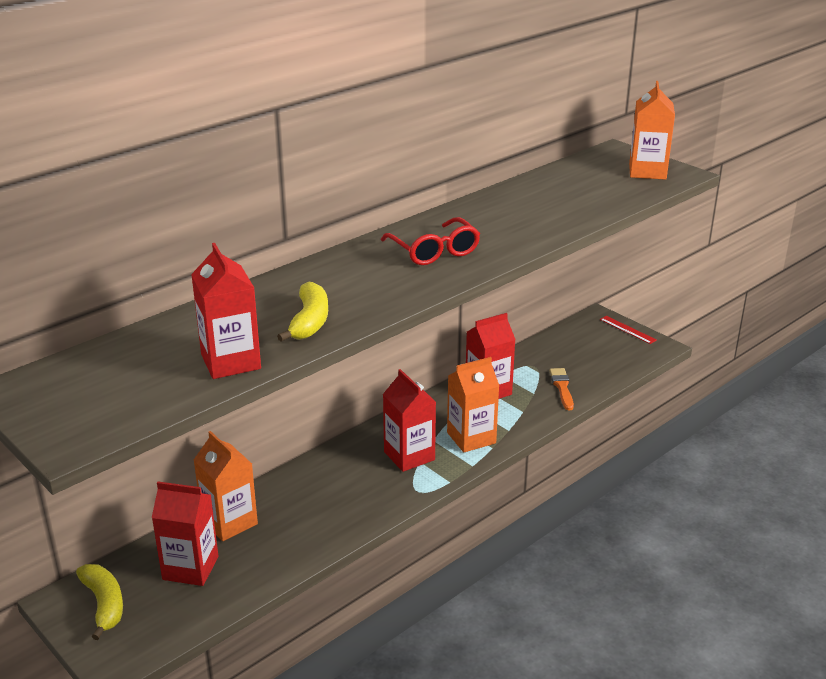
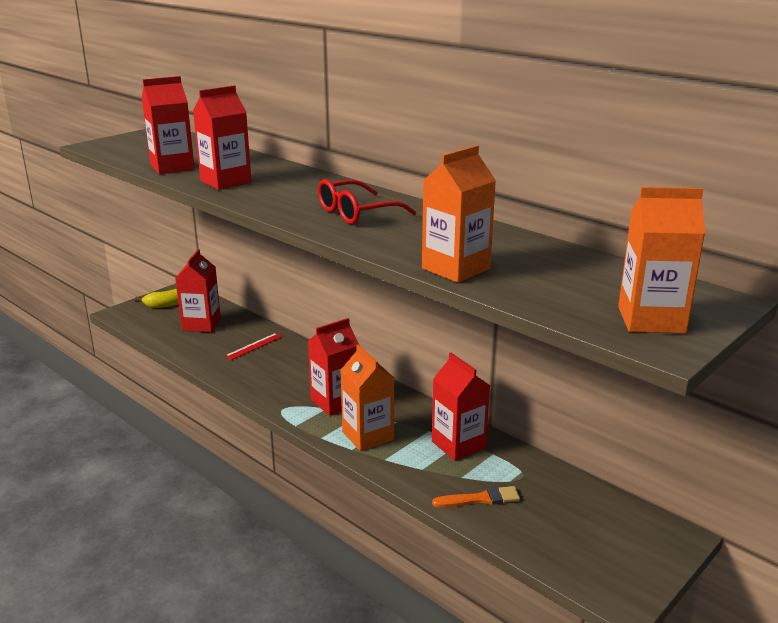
camera: 85 degrees right, 5 degrees down
orange carton [194,431,258,541] -> orange carton moved to [422,145,496,283]
yellow banana [277,281,328,342] -> red carton [193,85,252,190]
red ruler [600,316,657,344] -> red ruler moved to [225,333,283,360]

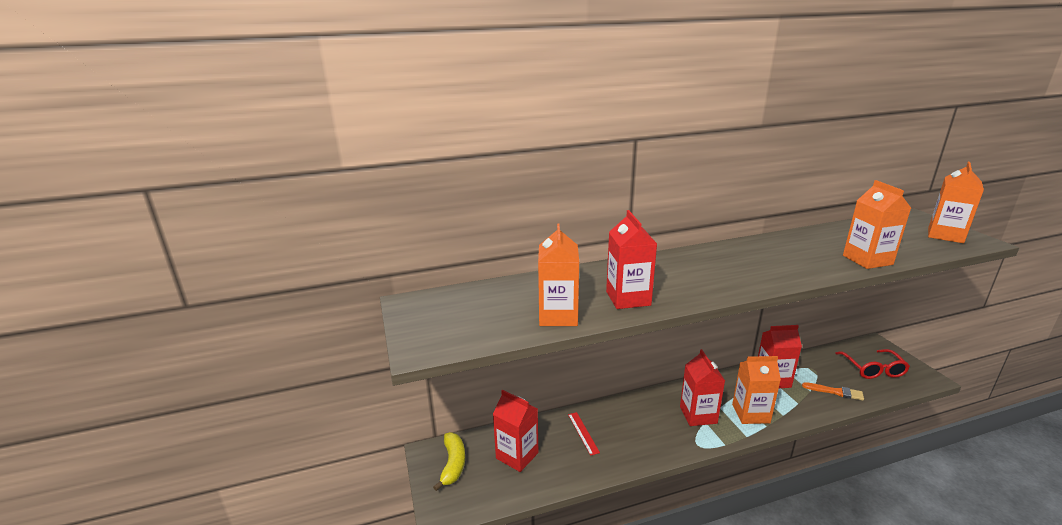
camera: 60 degrees left, 0 degrees up
red carton [142,76,195,174] -> orange carton [538,224,579,326]
red glasses [318,179,416,224] -> red glasses moved to [835,349,910,379]
orange brush [432,486,520,507] -> orange brush turned 90 degrees clockwise [802,382,864,401]

